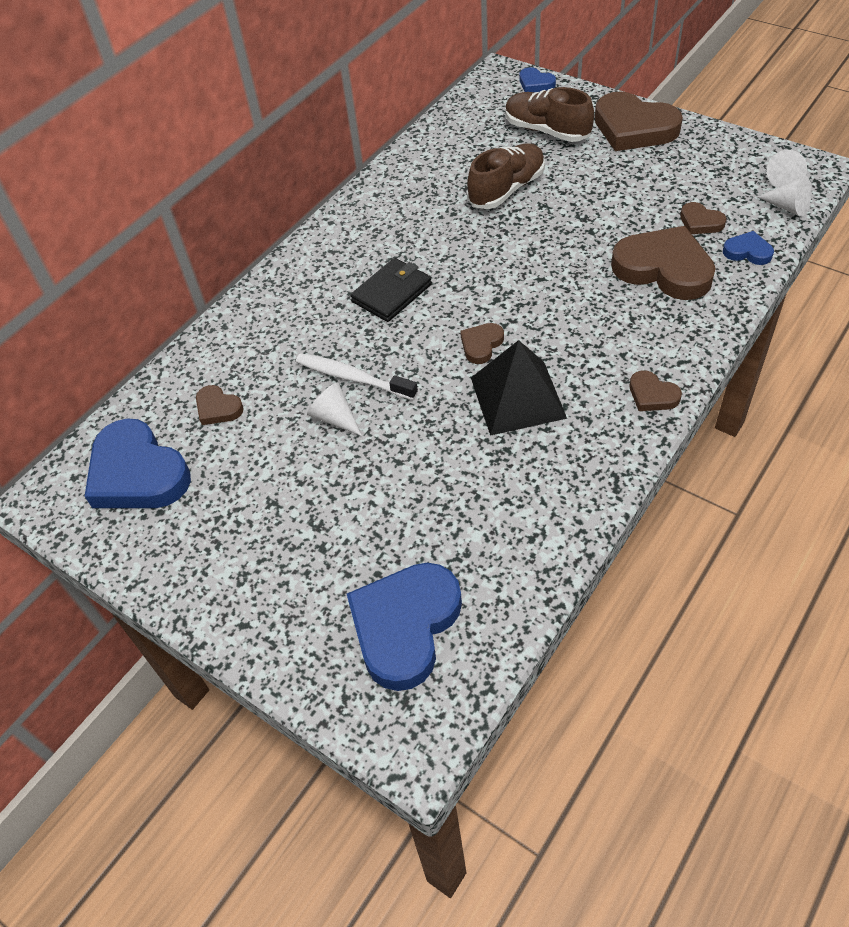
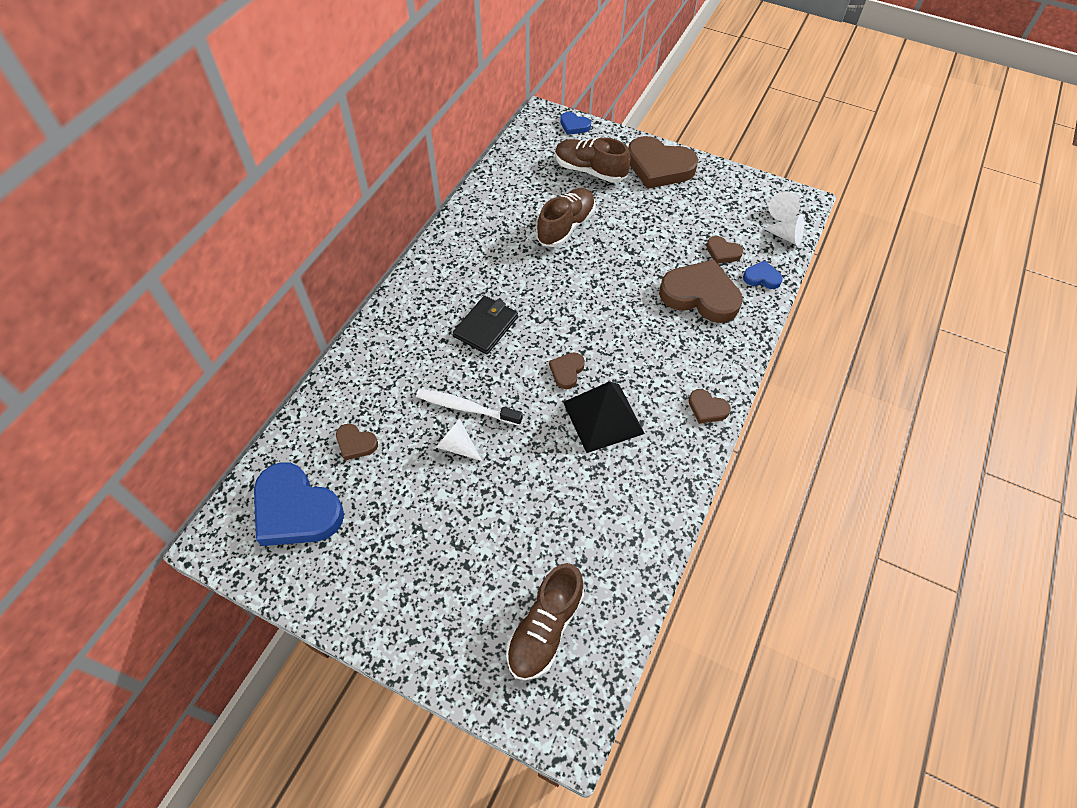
camera: 15 degrees left, 5 degrees up
blue heart [347,563,462,691] -> brown shoe [506,563,584,680]

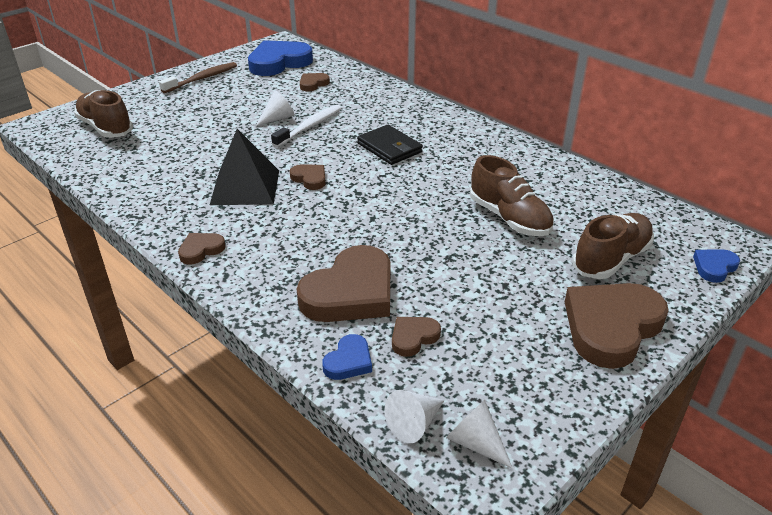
camera: 110 degrees right, 20 degrees down
none -> brown toothbrush [159,62,237,93]

